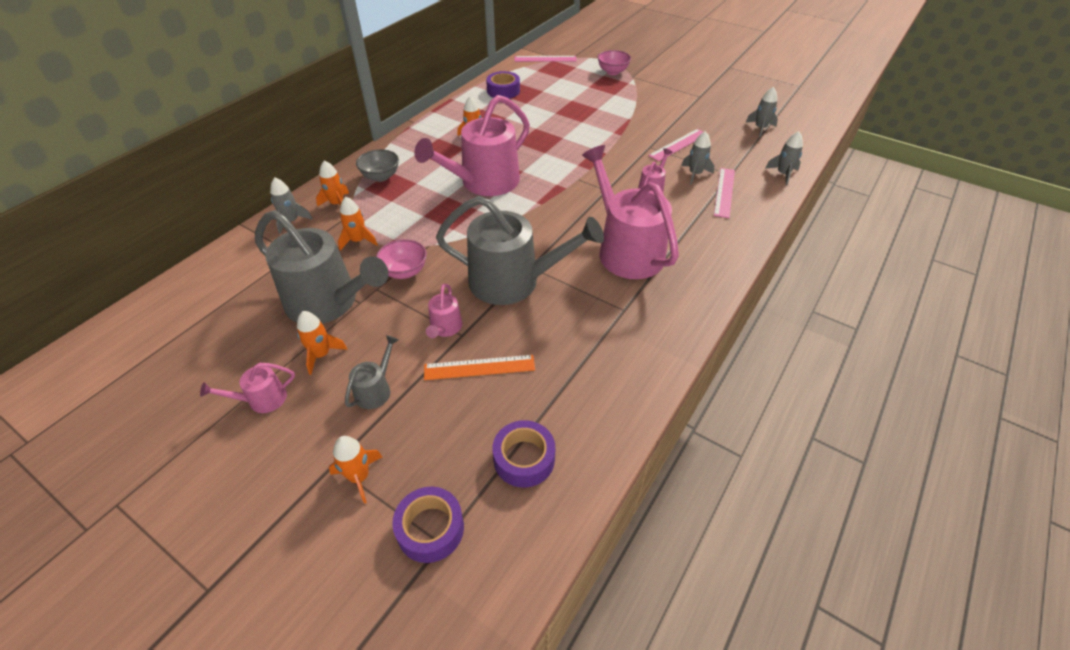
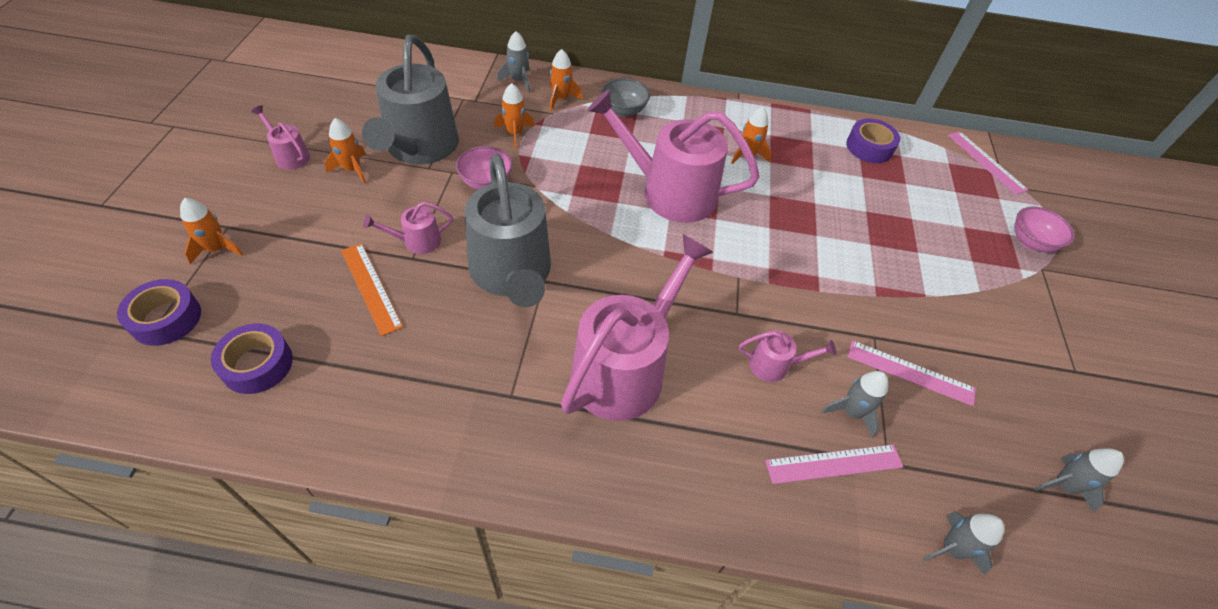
camera: 60 degrees right, 5 degrees up
grey watering can [345,335,399,409] -> none

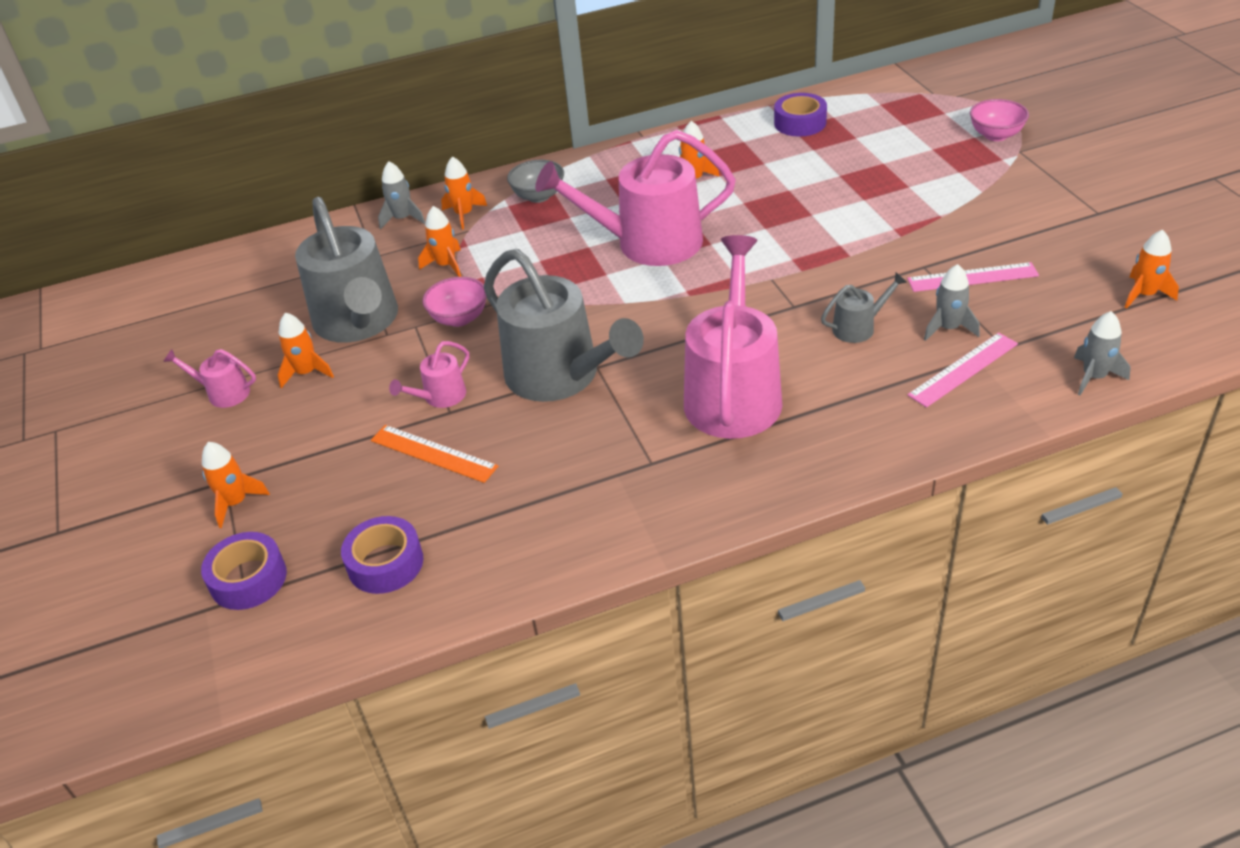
camera: 20 degrees left, 10 degrees down
pink watering can [739,330,836,382] -> grey watering can [821,272,907,343]
pink ruler [948,131,1028,195] -> none
grey rocket [1034,448,1124,512] -> orange rocket [1124,230,1179,309]

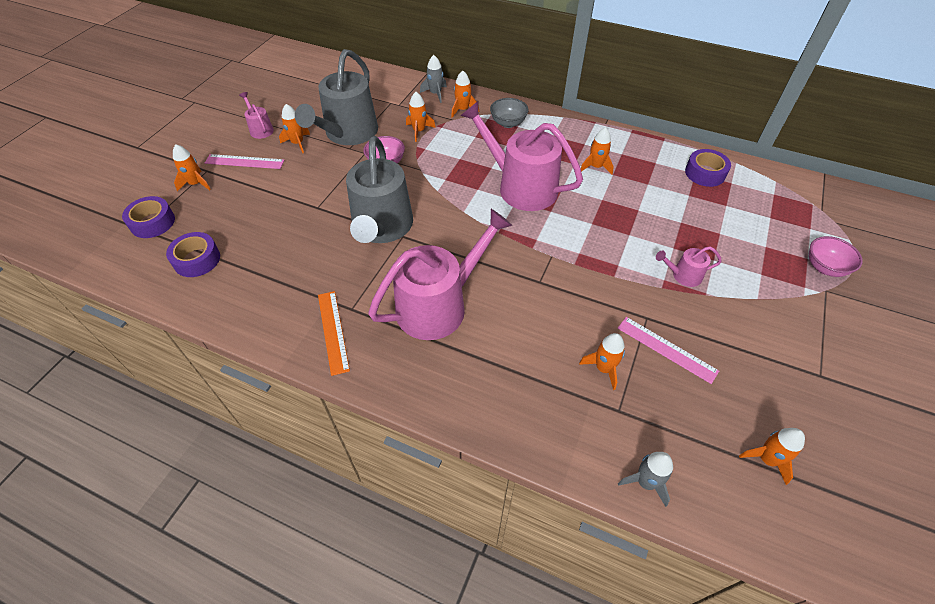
camera: 40 degrees right, 10 degrees up
orange ruler [371,425,498,483] -> orange ruler moved to [318,291,350,376]
pink watering can [389,341,469,408] -> pink watering can moved to [656,246,722,287]
grey watering can [821,272,907,343] -> none
pink ruler [908,333,1018,407] -> pink ruler moved to [205,154,285,169]
grey rocket [924,264,980,341] -> orange rocket [579,333,625,390]

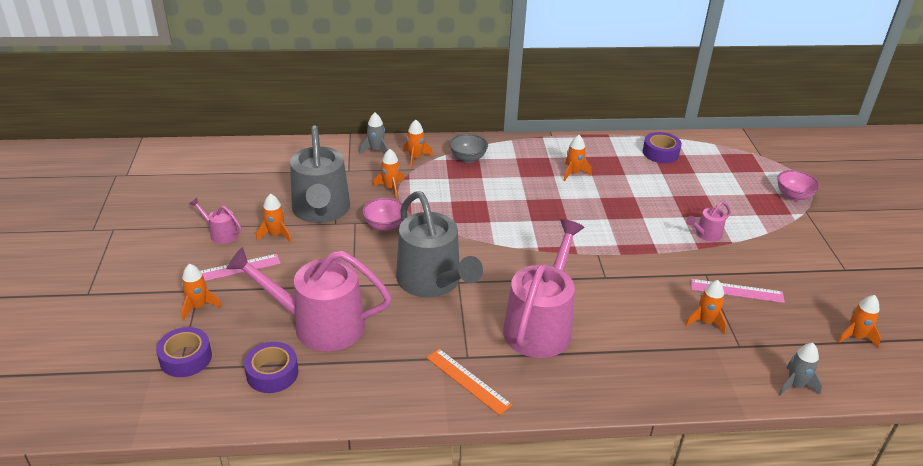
camera: 30 degrees left, 15 degrees down
pink watering can [461,101,583,211] -> pink watering can moved to [226,247,391,351]

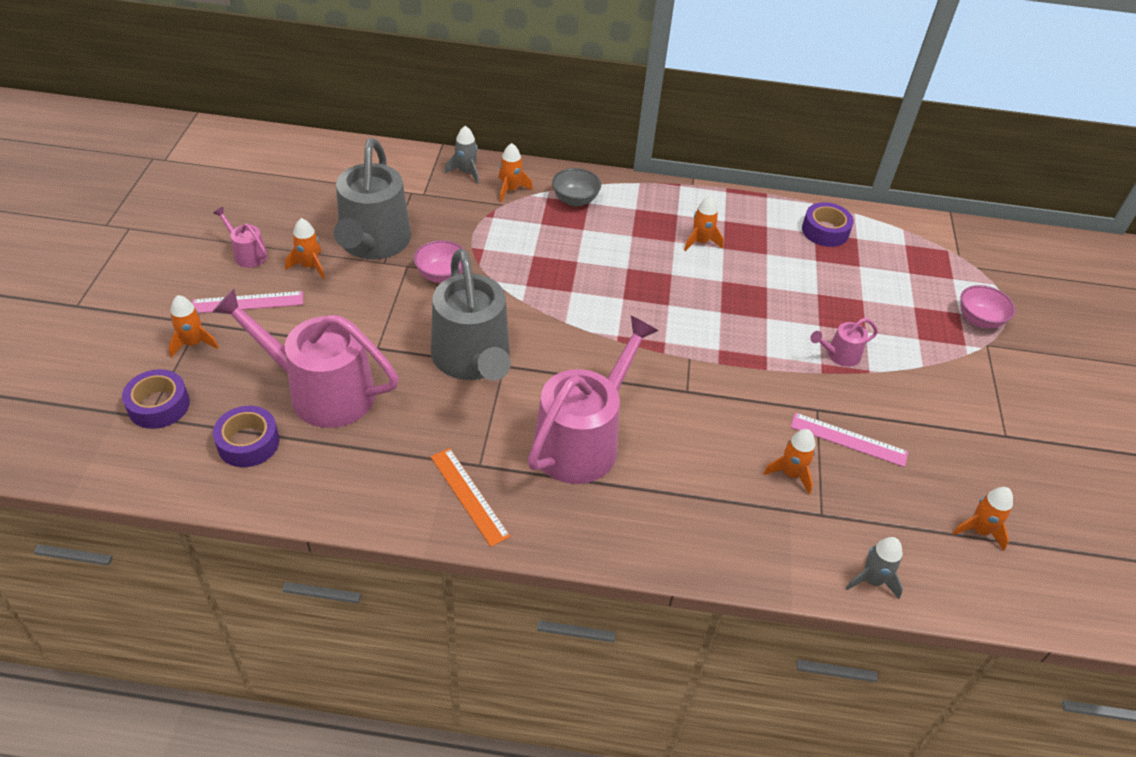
camera: 10 degrees right, 10 degrees up
orange rocket [373,149,404,199] -> none

